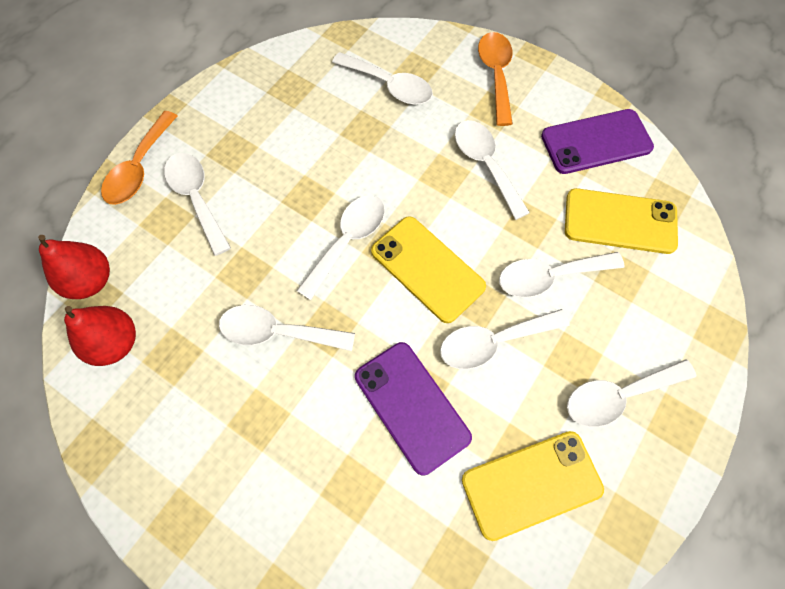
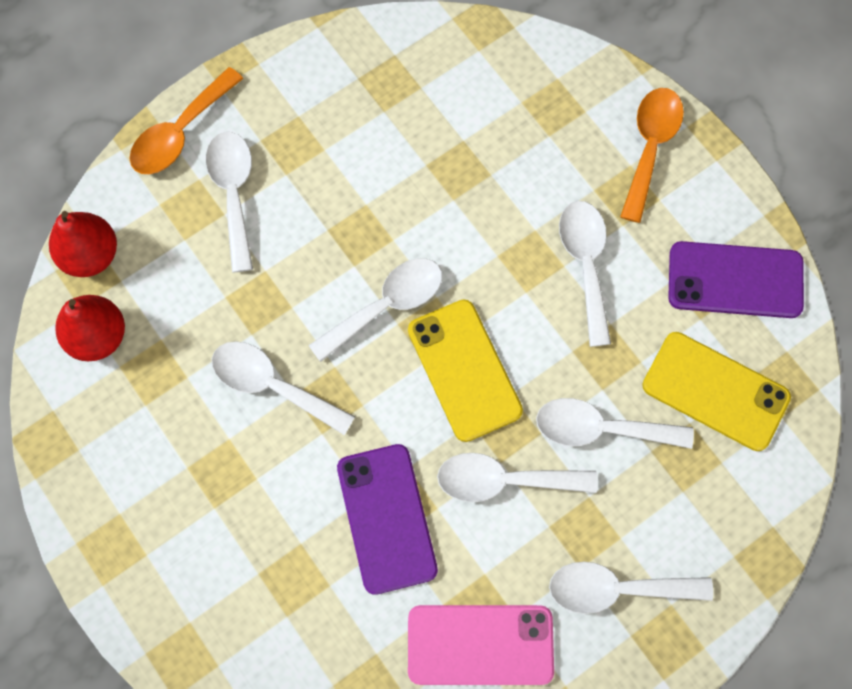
camera: 20 degrees right, 5 degrees up
white spoon [332,52,433,105] -> none
yellow phone [462,431,604,541] -> pink phone [408,605,554,685]

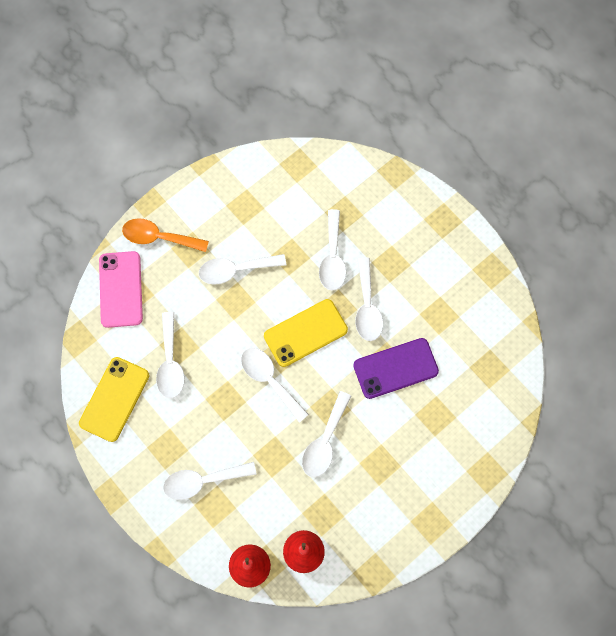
camera: 95 degrees left, 0 degrees up
orange spoon [129,67,243,174] -> none
pink phone [408,605,554,685] -> pink phone moved to [99,251,143,328]
white spoon [549,562,713,614] -> white spoon moved to [156,312,185,399]
yellow phone [642,332,791,451] -> yellow phone moved to [79,357,149,442]
purple phone [668,241,804,318] -> none

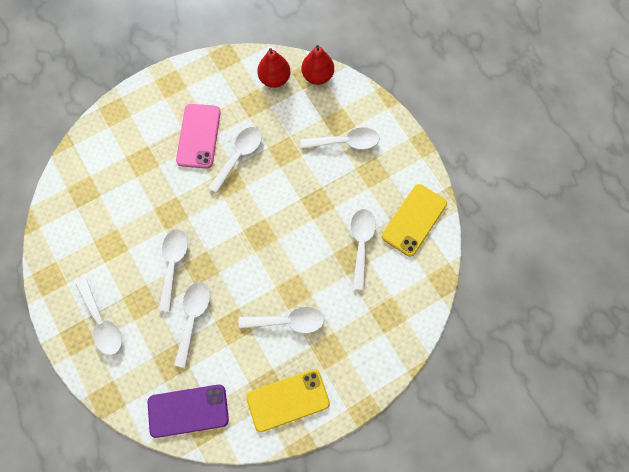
camera: 170 degrees left, 0 degrees up
pink phone [99,251,143,328] -> pink phone moved to [176,104,221,169]
orange spoon [122,218,209,252] -> none
white spoon [241,348,309,423] -> white spoon moved to [76,279,122,355]
yellow phone [264,299,348,367] -> yellow phone moved to [246,369,330,432]
purple phone [353,338,439,399] -> purple phone moved to [148,385,229,438]

